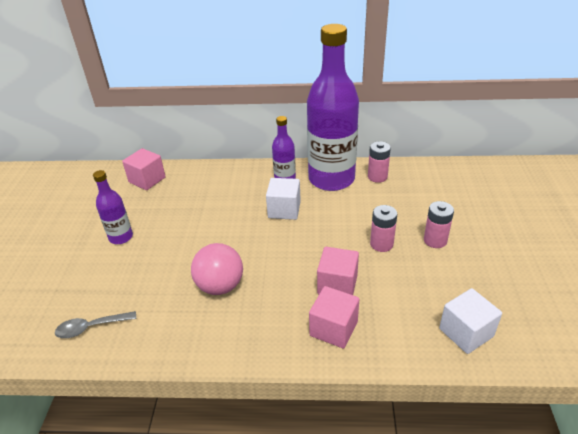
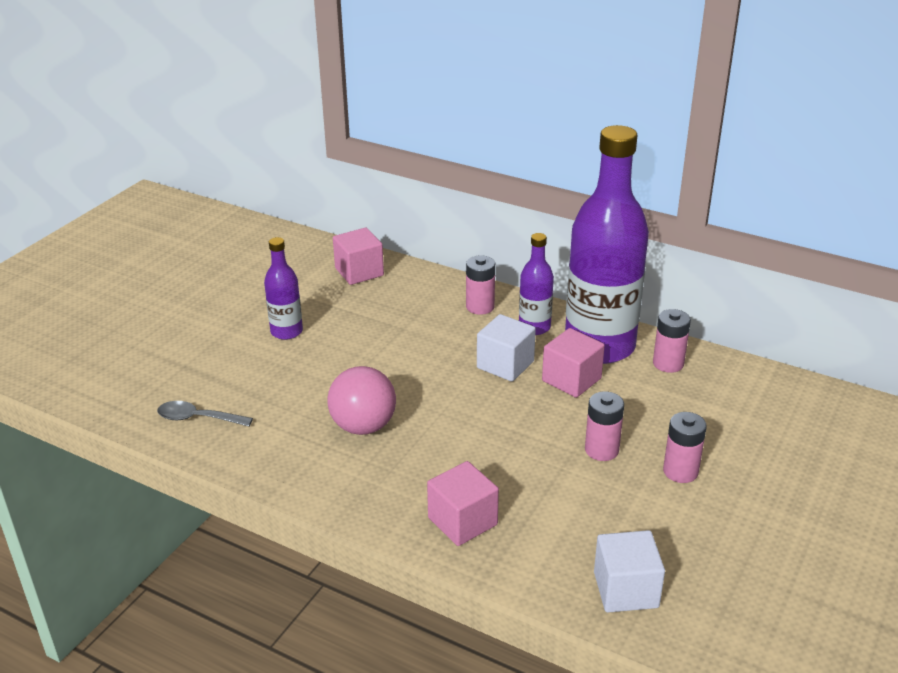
camera: 25 degrees right, 5 degrees down
pink cube [317,247,359,295] -> pink cube moved to [542,328,605,398]
none -> pink battery [466,255,495,315]

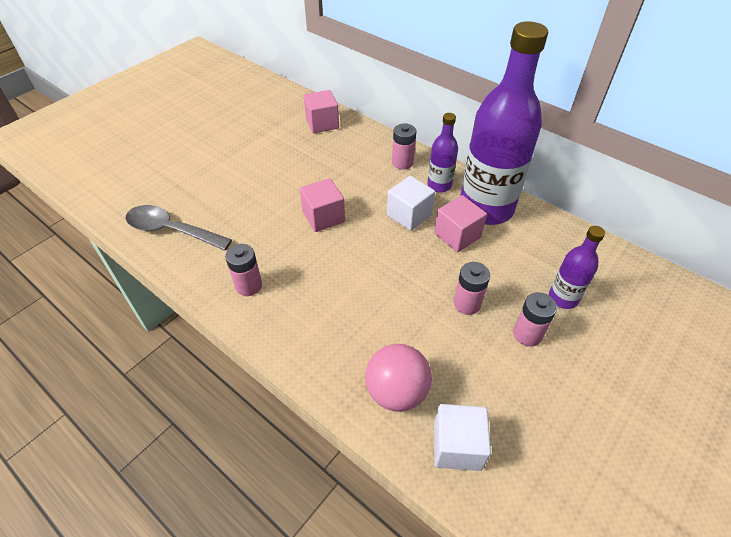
camera: 10 degrees right, 15 degrees up
grey spoon [157,401,253,427] -> grey spoon [126,205,232,251], size x1.58
purple bottle [264,237,303,340] -> purple bottle moved to [549,226,605,309]
pink ball [327,366,396,435] -> pink ball moved to [365,344,432,412]
pink cube [427,461,499,546] -> pink cube moved to [300,178,345,232]
pink battery [653,309,691,373] -> pink battery moved to [225,244,262,296]

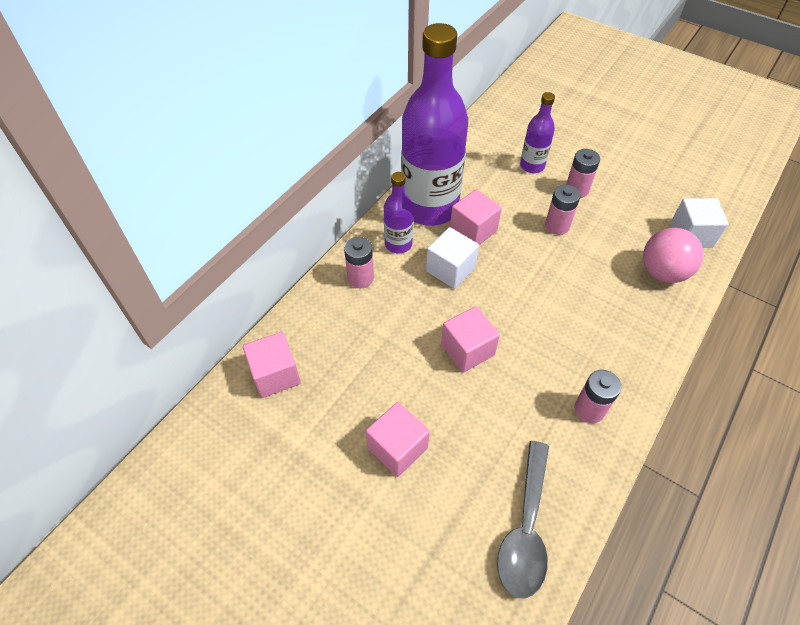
camera: 95 degrees left, 5 degrees up
none -> pink cube [366,402,430,477]

